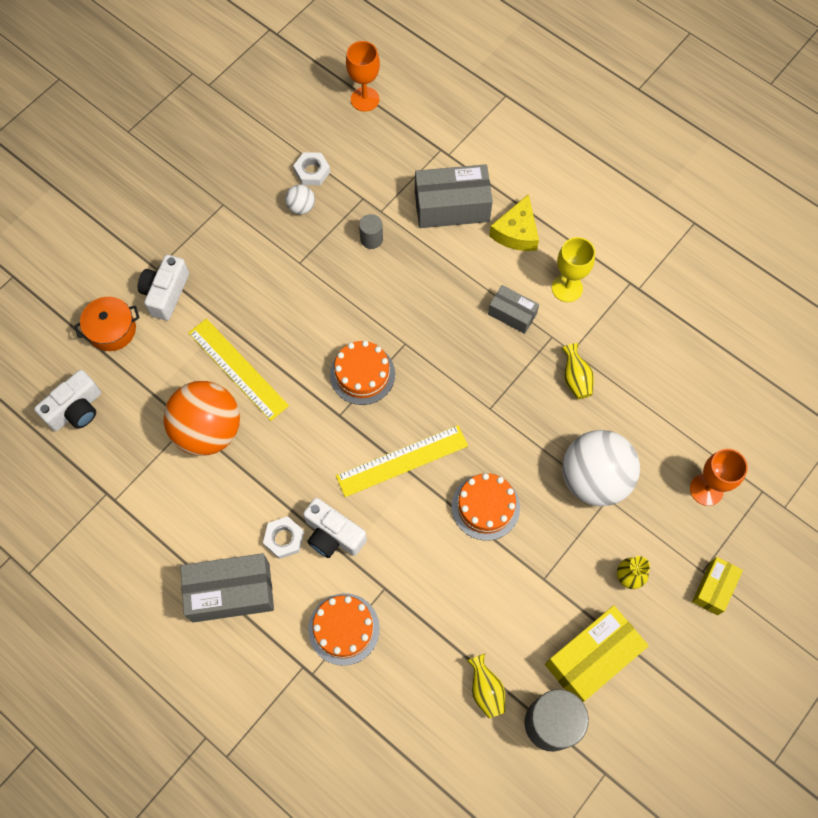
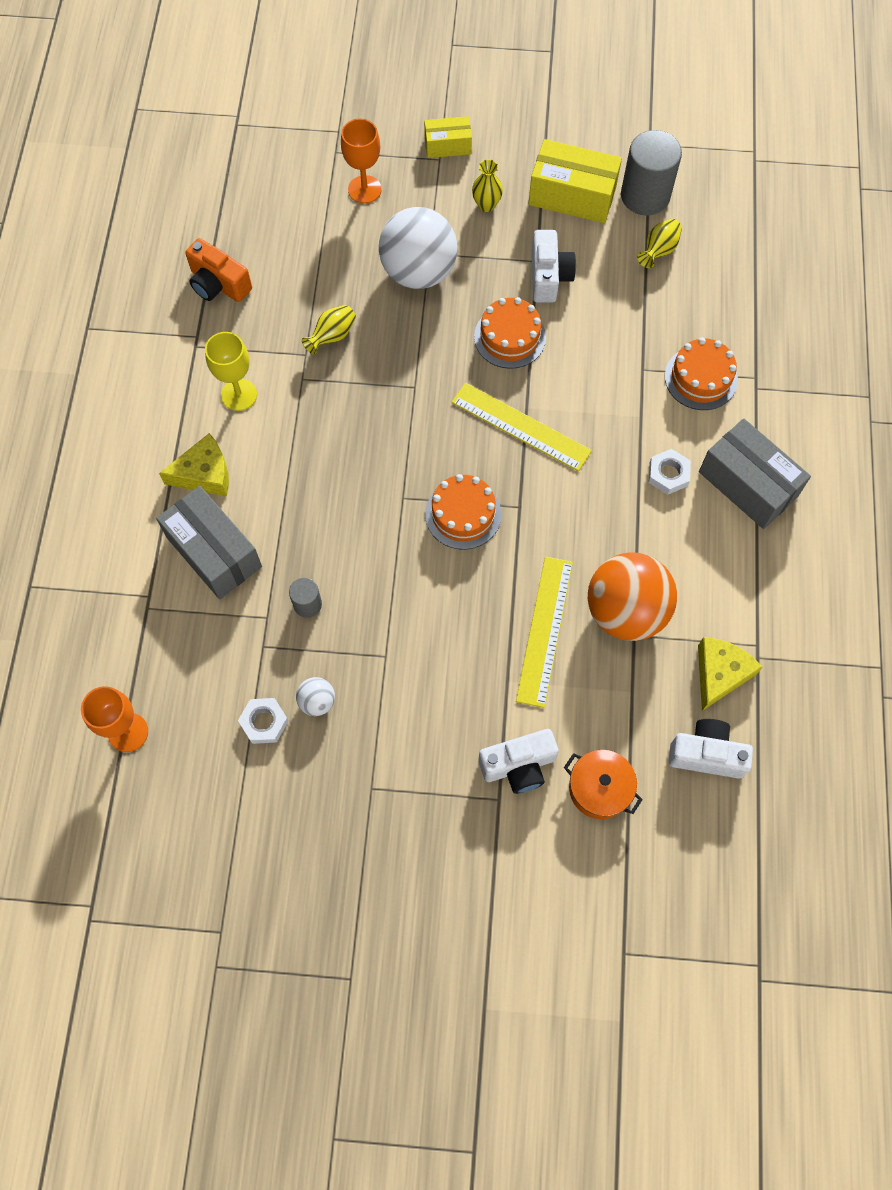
camera: 125 degrees left, 0 degrees up
white camera [303,498,367,558] -> white camera moved to [532,230,576,303]
grey box [488,285,539,334] -> none
none -> orange camera [185,238,252,302]
none -> yellow cheese [698,637,763,711]

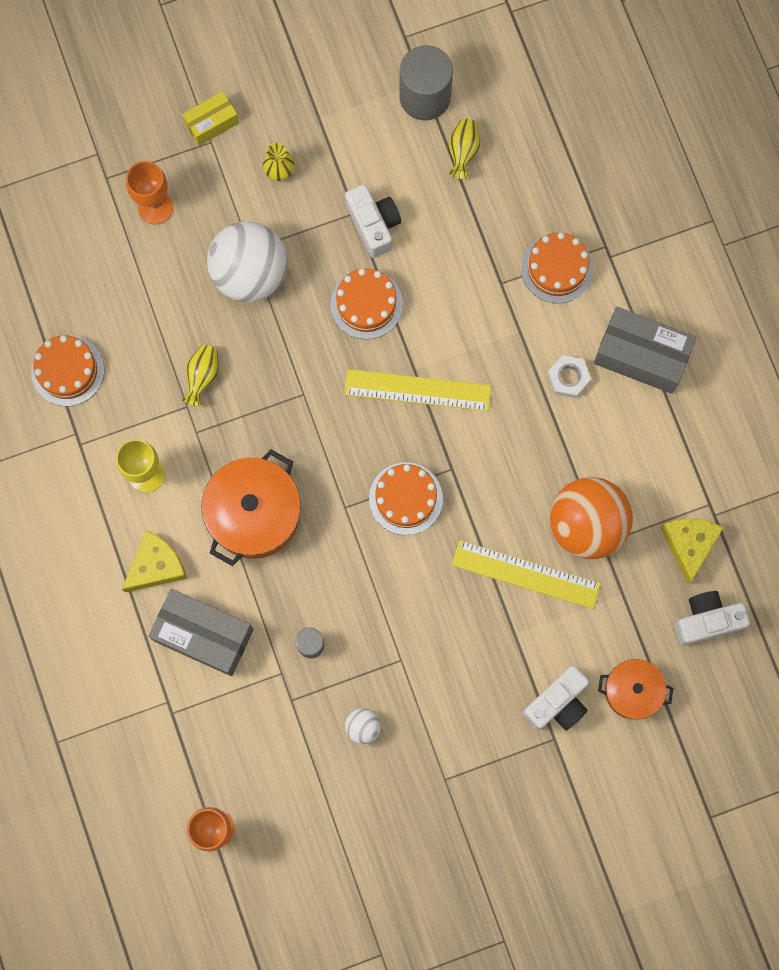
camera: 25 degrees left, 10 degrees up
orange camera [185,238,252,302] -> orange cake [31,335,104,406]
white nut [238,698,288,744] -> none
yellow ruler [516,557,573,708] -> yellow ruler turned 60 degrees counterclockwise [452,540,601,609]
yellow box [529,139,622,223] -> none
none -> orange pot [201,449,301,566]

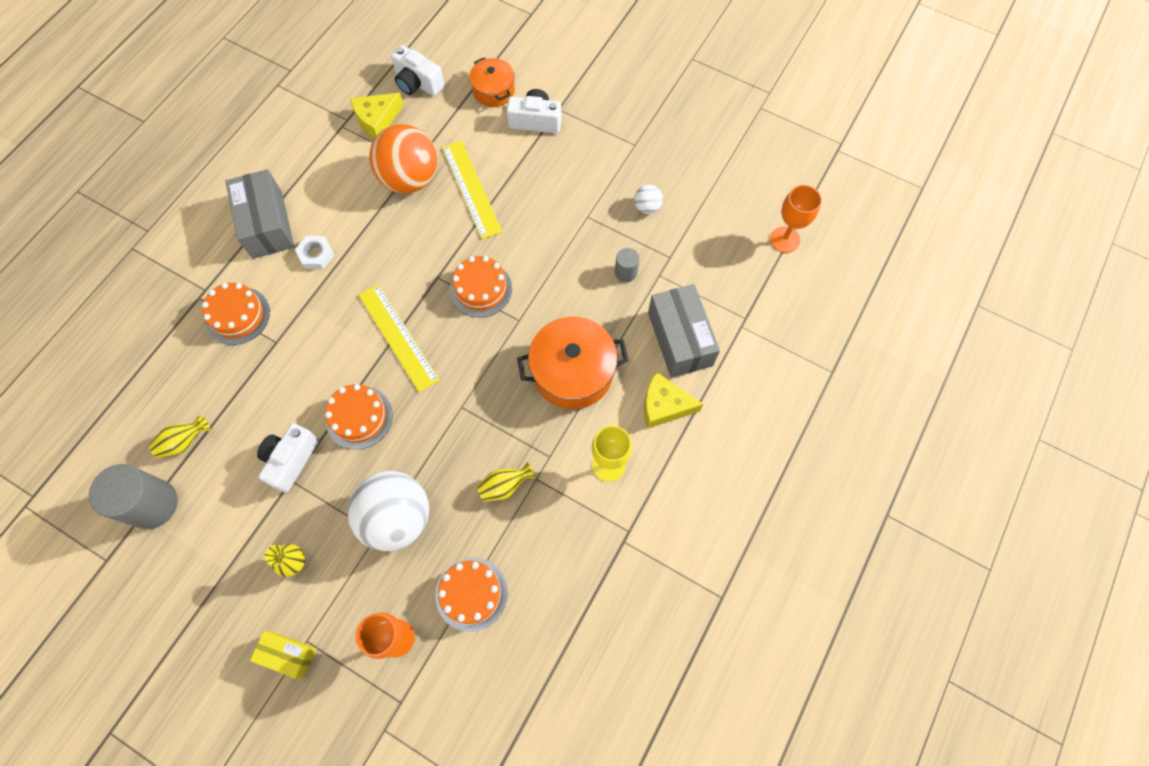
camera: 130 degrees left, 10 degrees down
orange cake [31,335,104,406] -> orange cake moved to [435,557,508,632]

